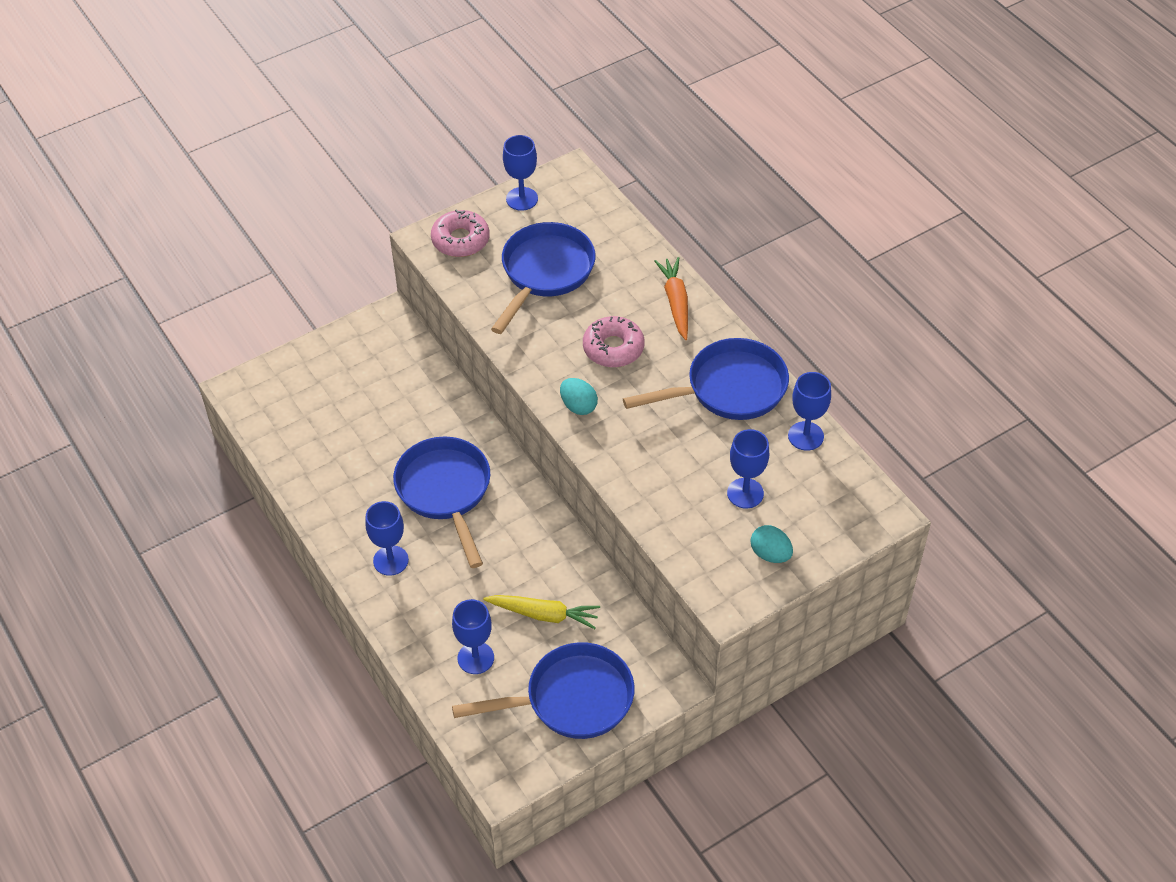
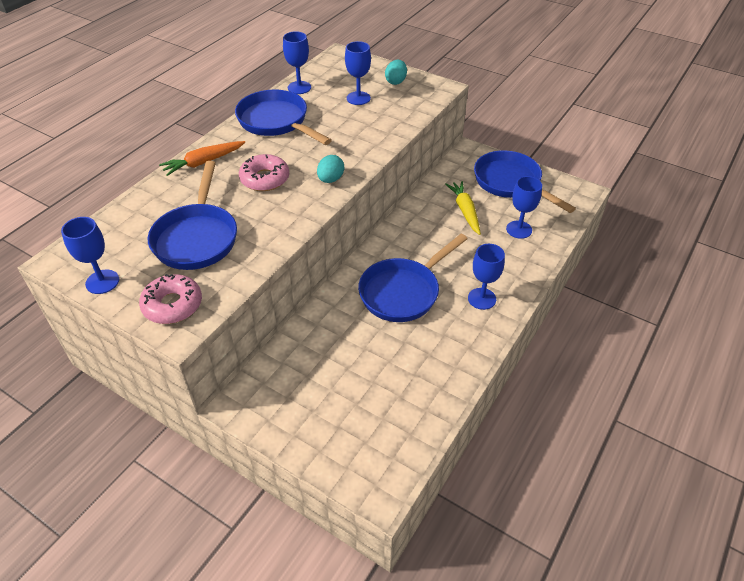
camera: 115 degrees left, 5 degrees down
blue pan [491,222,596,334] -> blue pan turned 90 degrees counterclockwise [148,161,237,270]

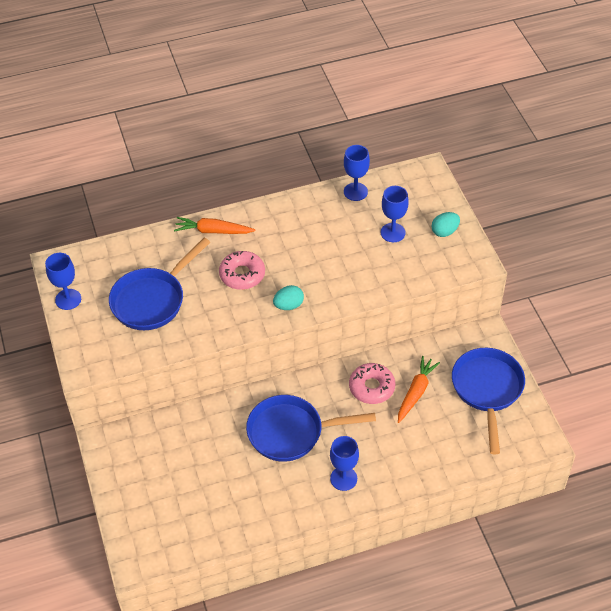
camera: 40 degrees right, 5 degrees up
pink donut [139,274,202,324] -> pink donut moved to [349,363,395,404]
blue pan [235,90,332,145] -> none
yellow carrot [445,181,481,235] -> orange carrot [398,356,440,423]
blue goblet [506,176,542,239] -> none

